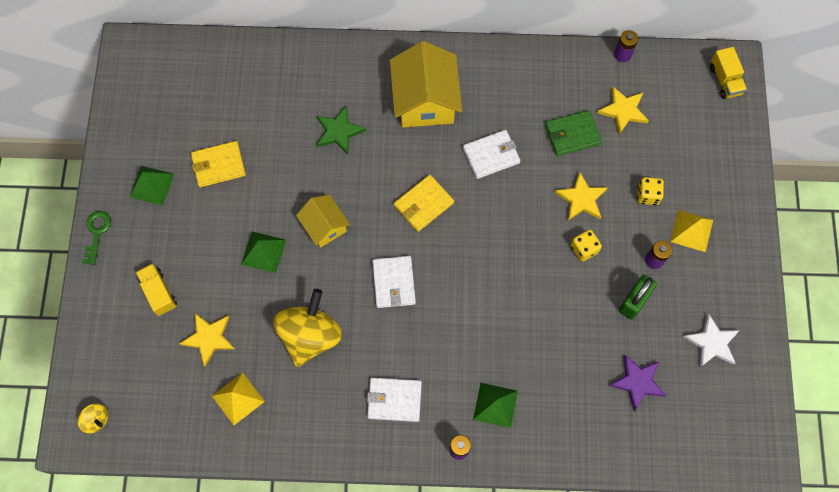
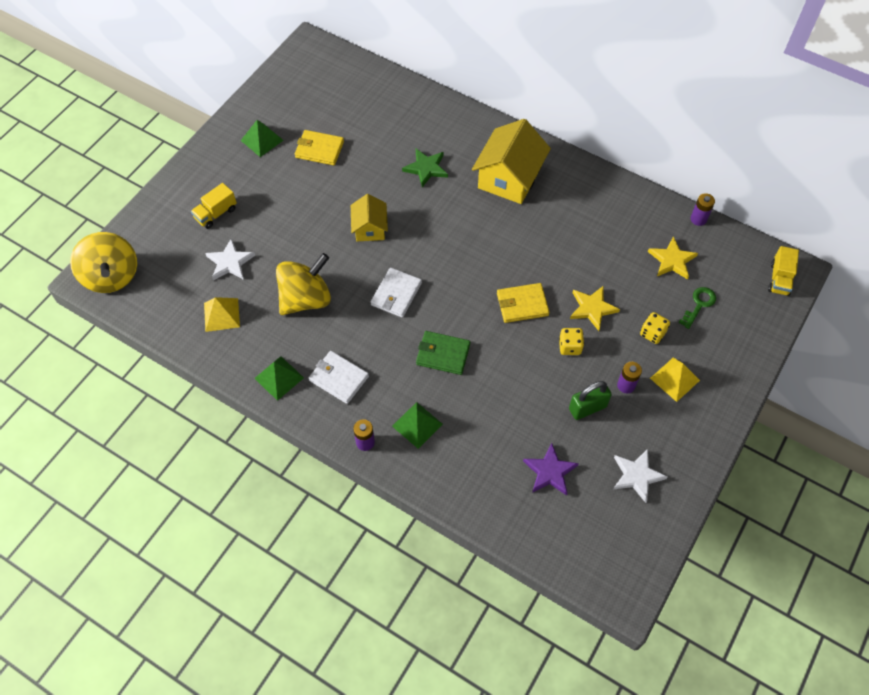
camera: 30 degrees right, 10 degrees down
yellow spinning top [78,404,108,433] -> yellow spinning top [70,232,137,293], size x2.27
green key [82,211,111,265] -> green key moved to [678,287,716,329]
yellow truck [136,263,177,316] -> yellow truck turned 135 degrees counterclockwise [191,183,237,229]
yellow star [179,313,236,367] -> white star [205,239,255,280]
green pyramid [241,232,286,273] -> green pyramid moved to [254,356,304,401]
yellow wallet [394,175,454,232] -> yellow wallet moved to [497,283,550,323]
white wallet [463,130,521,179] -> none
green wallet [545,110,602,156] -> green wallet moved to [416,331,470,375]

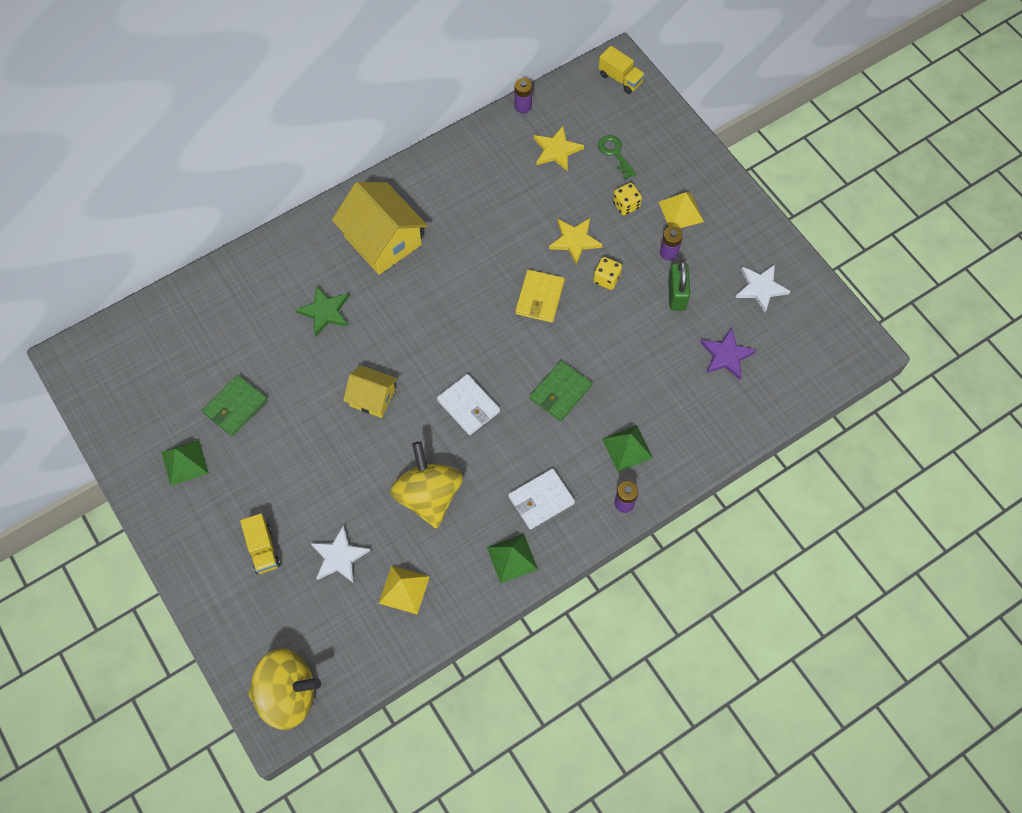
camera: 65 degrees left, 5 degrees up
yellow wallet [295,130,344,165] -> green wallet [202,375,268,436]

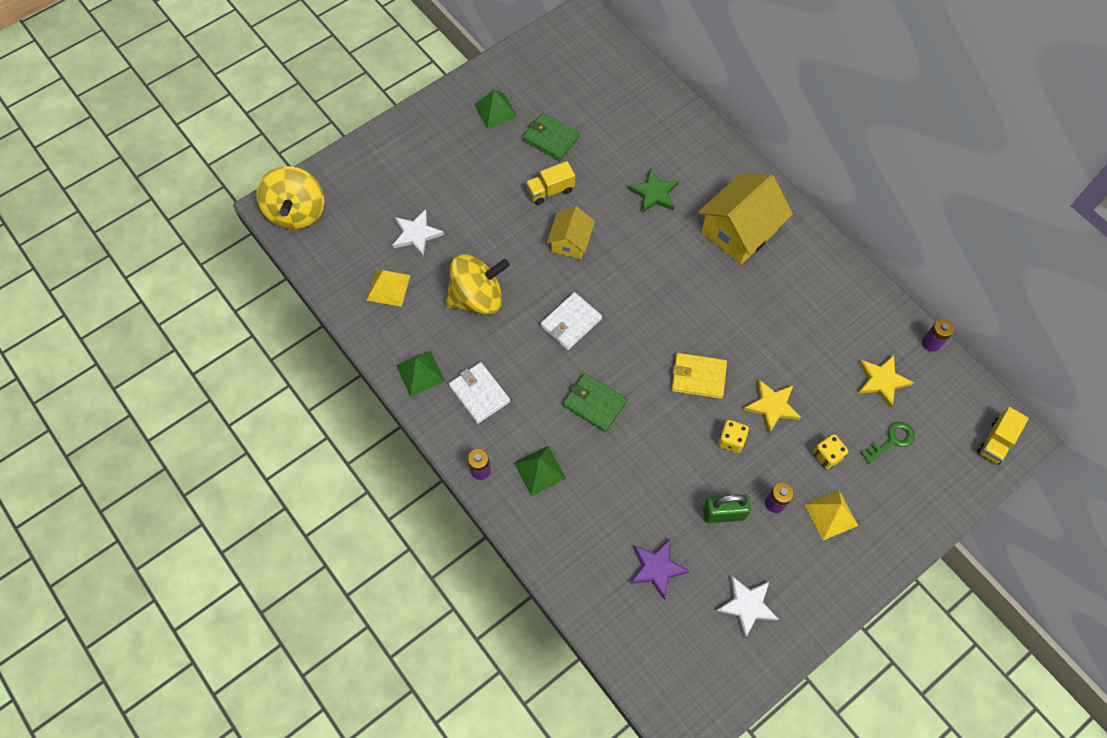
camera: 85 degrees right, 0 degrees up
yellow truck [240,514,280,574] -> yellow truck moved to [526,161,575,205]

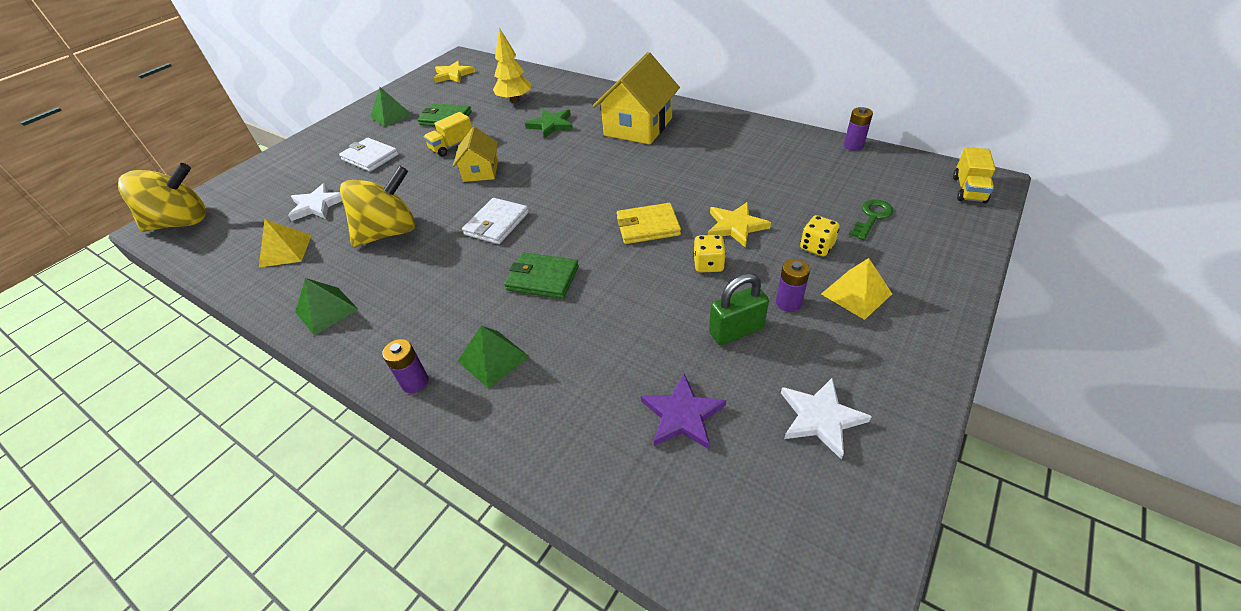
camera: 15 degrees left, 20 degrees down
yellow spinning top [256,166,324,229] -> yellow spinning top turned 90 degrees counterclockwise [118,163,206,232]
white wallet [449,362,510,424] -> white wallet moved to [339,138,398,172]
yellow star [858,355,914,408] -> yellow star moved to [434,60,475,83]
none -> yellow tree [493,27,531,103]

